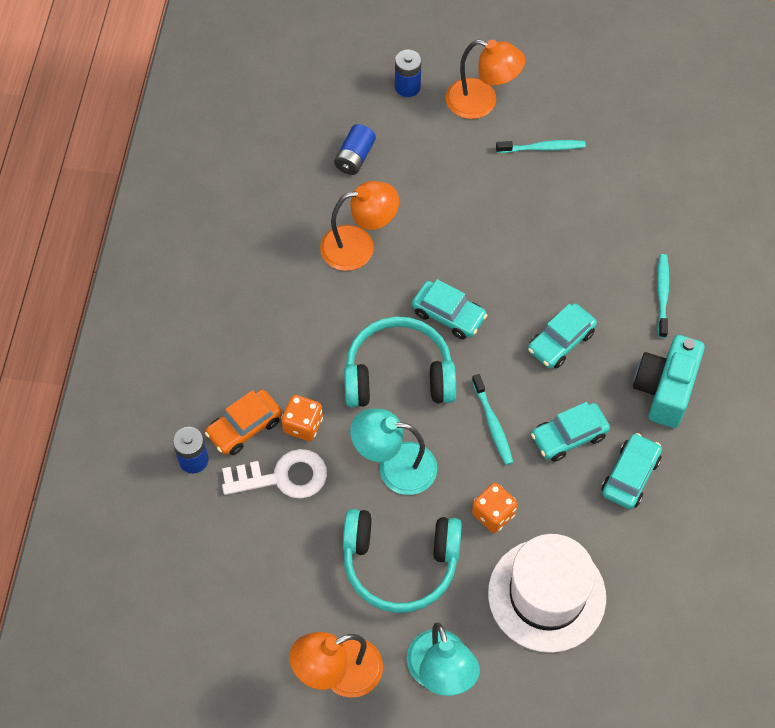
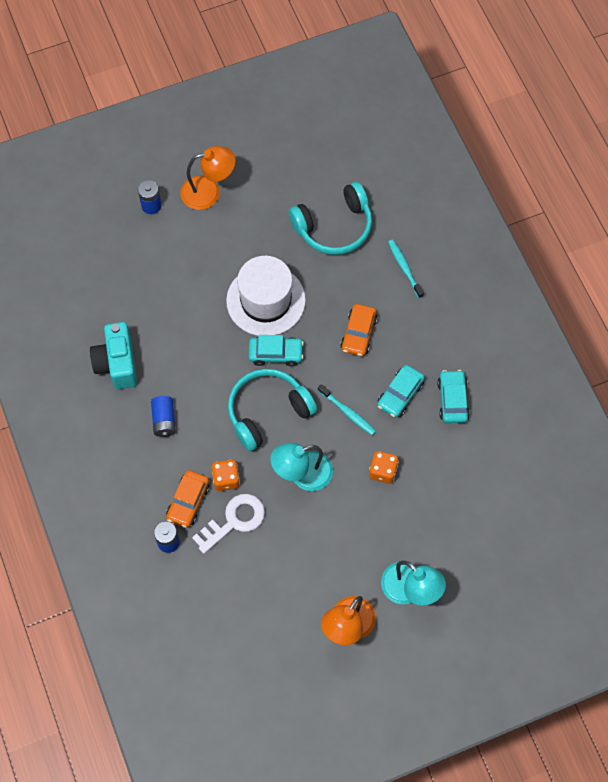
camera: 30 degrees left, 5 degrees up
orange lamp [320,181,399,271] -> none
blue battery [334,124,376,175] -> blue battery moved to [151,396,176,437]
turquoise headphones [343,509,462,613] -> turquoise headphones moved to [289,182,372,255]
white hat [488,534,606,653] -> white hat moved to [226,256,306,336]
turquoise toothbrush [496,140,586,153] -> none
turquoise car [528,303,597,368] -> orange car [340,304,377,356]
turquoise camera [633,335,705,428] -> turquoise camera moved to [90,322,137,389]

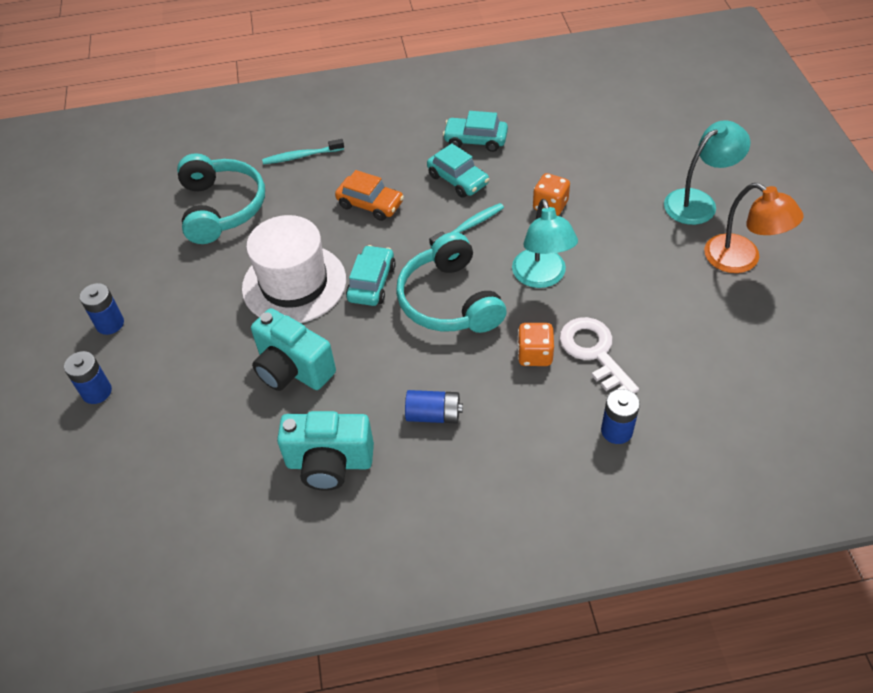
camera: 75 degrees left, 15 degrees down
orange car [166,470,210,528] -> none
orange lamp [181,146,236,210] -> blue battery [80,283,124,335]
none -> turquoise camera [251,308,336,391]

